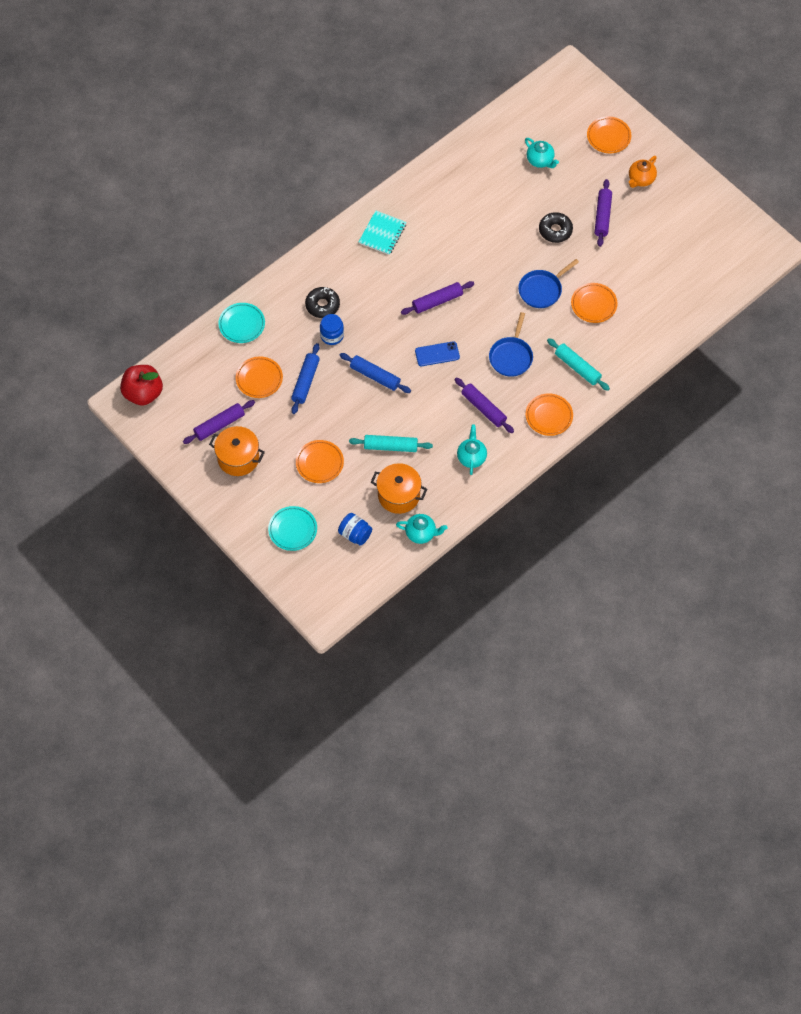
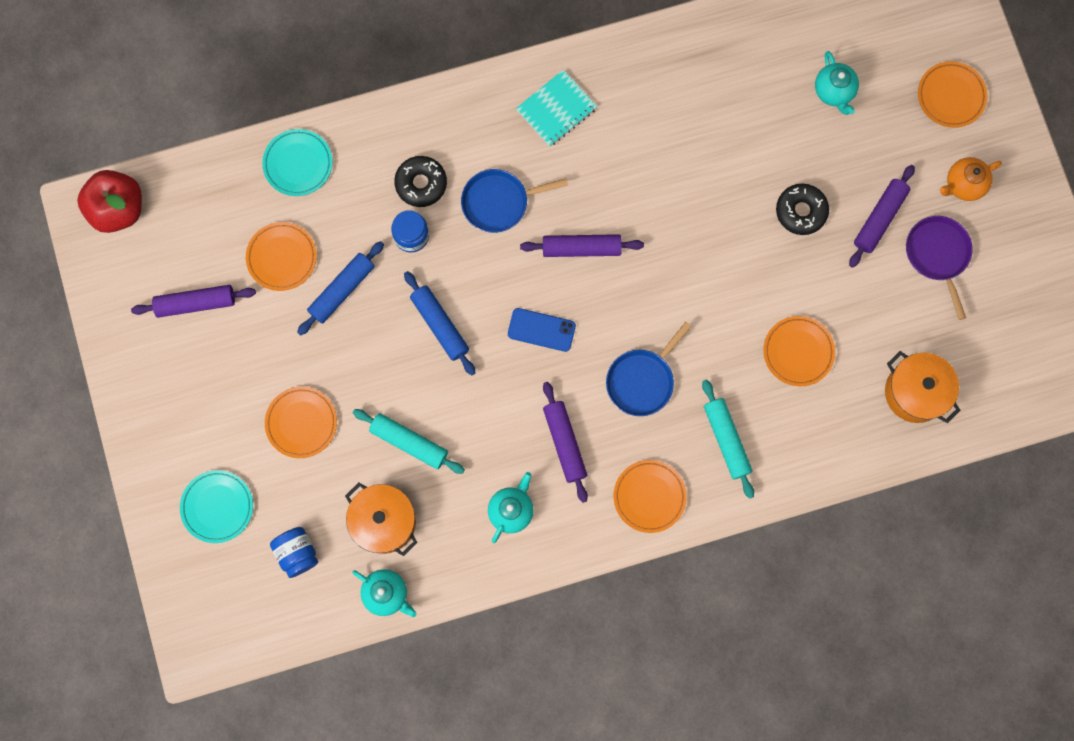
camera: 25 degrees right, 15 degrees up
orange pot [209,426,265,476] -> orange pot moved to [885,351,961,423]
blue pan [518,259,579,308] -> blue pan moved to [461,169,568,233]
none -> purple pan [906,216,973,320]

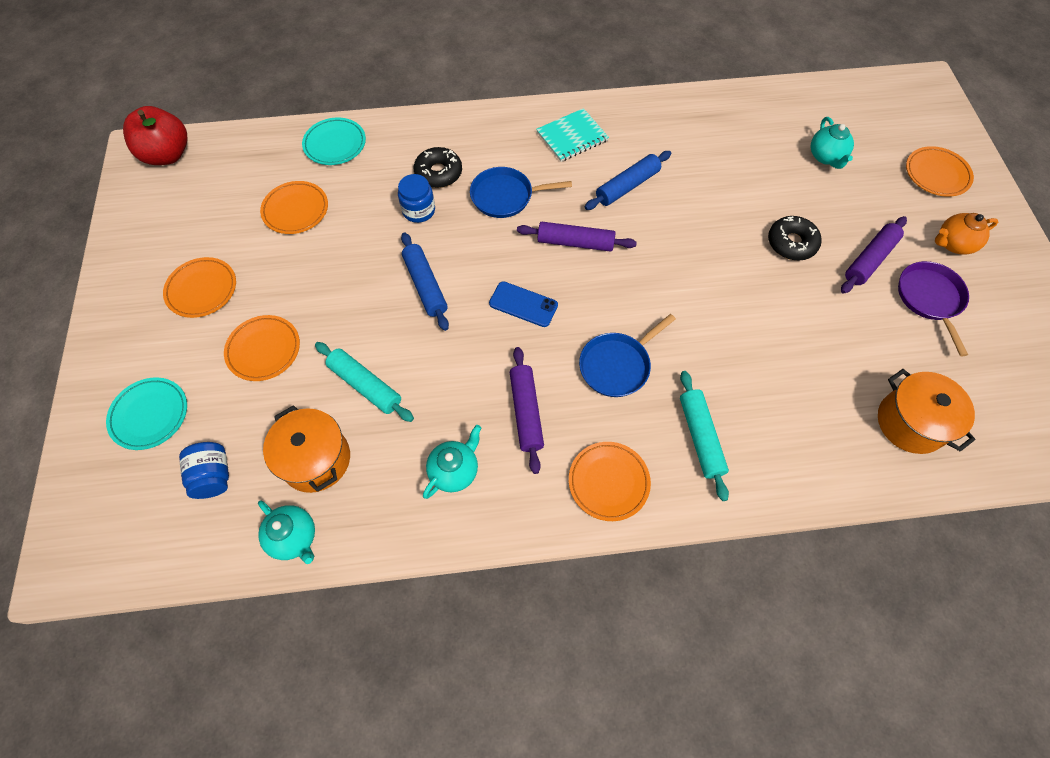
camera: 10 degrees right, 15 degrees down
purple rolling pin [131,285,256,318] -> none
blue rolling pin [297,241,384,336] -> blue rolling pin moved to [585,151,671,210]
orange plate [763,316,835,386] -> orange plate moved to [163,257,236,318]

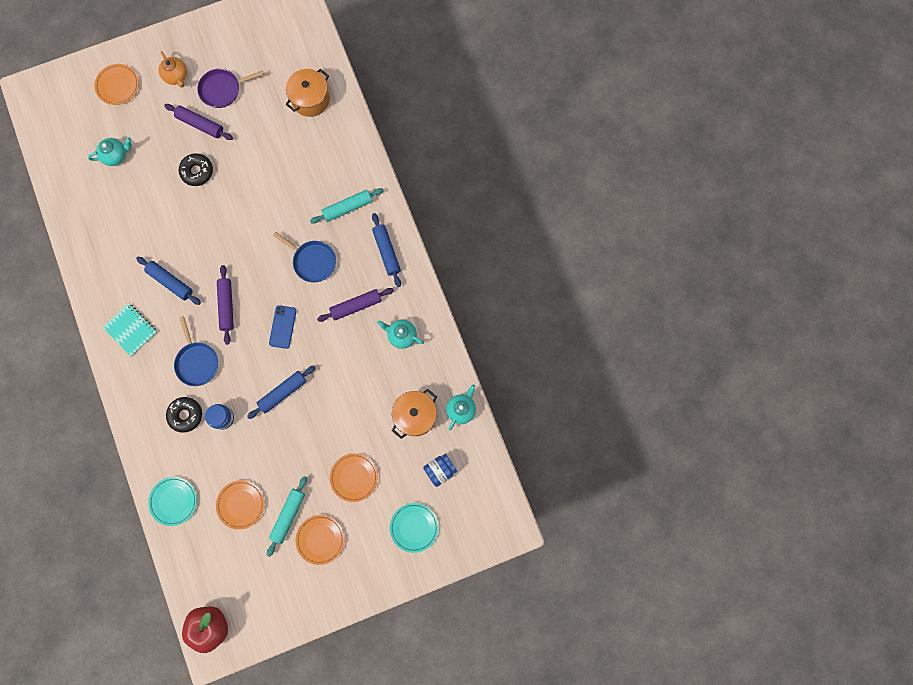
camera: 105 degrees left, 15 degrees up
turquoise rolling pin [315,342,414,422] -> turquoise rolling pin moved to [267,476,307,557]
orange plate [569,442,651,521] -> blue rolling pin [372,213,401,287]

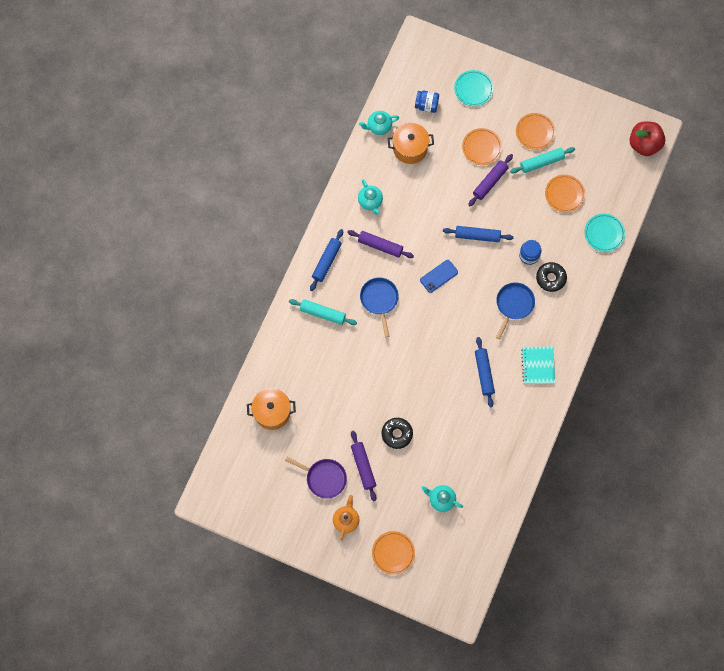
camera: 135 degrees left, 5 degrees down
purple rolling pin [217,265,234,345] -> purple rolling pin moved to [468,154,513,206]

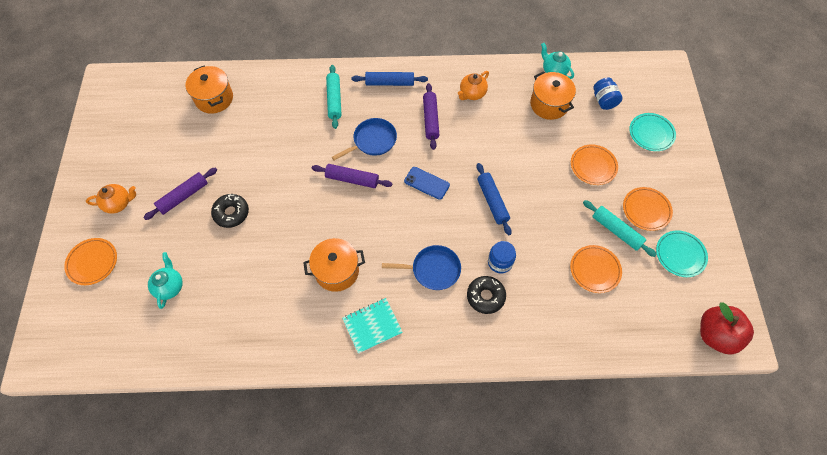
camera: 65 degrees right, 10 degrees down
purple pan [285,457,347,498] -> none
turquoise teapot [358,179,383,215] -> orange teapot [458,71,489,100]
purple rolling pin [468,154,513,206] -> purple rolling pin moved to [312,164,392,188]
blue rolling pin [475,337,495,407] -> orange pot [303,238,365,292]
turquoise plate [585,214,625,252] -> turquoise plate moved to [656,230,708,277]

